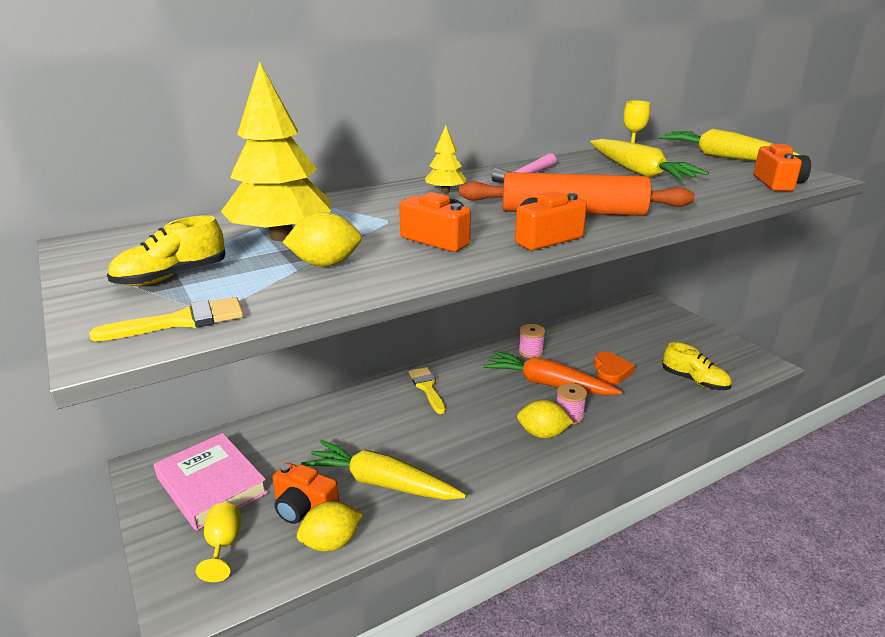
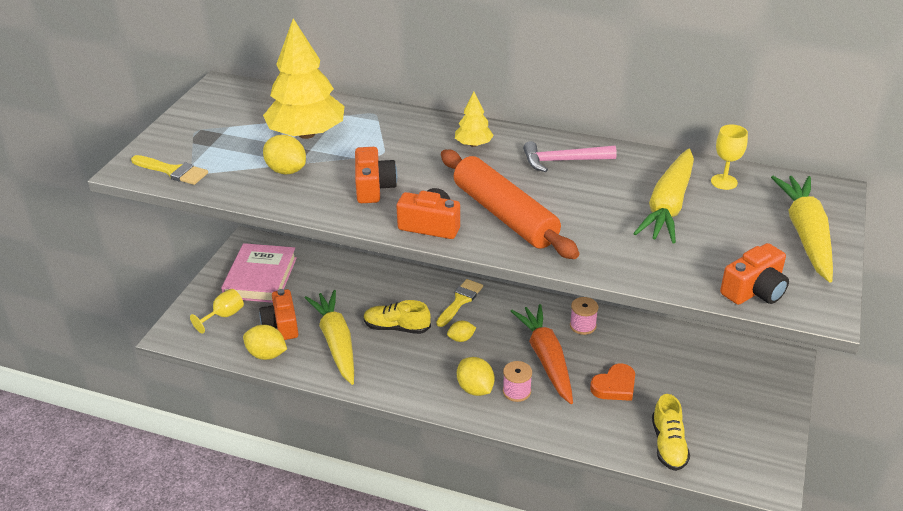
camera: 50 degrees right, 10 degrees up
yellow shoe [107,215,226,286] -> yellow shoe moved to [363,300,431,334]
none -> yellow lemon [447,321,476,342]

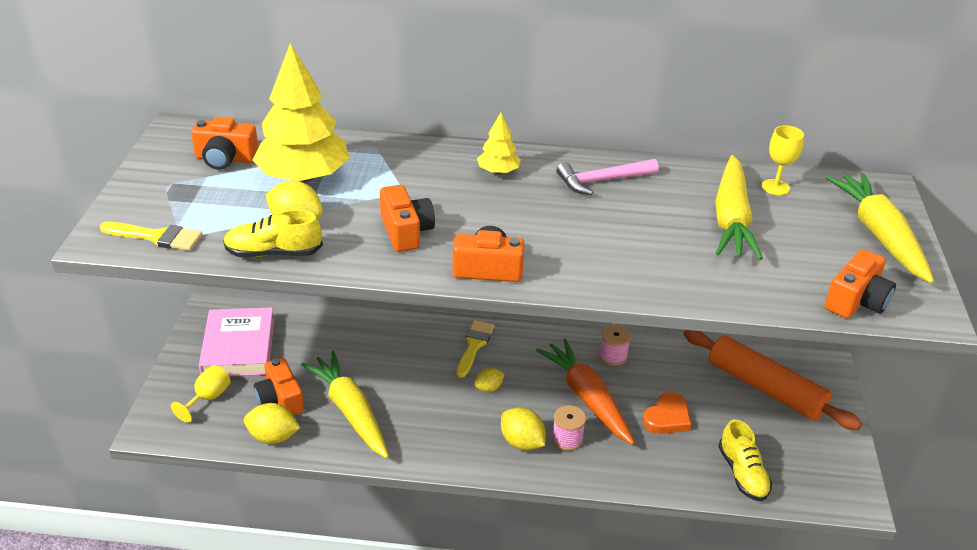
camera: 15 degrees left, 0 degrees up
yellow shoe [363,300,431,334] -> yellow shoe moved to [223,209,323,257]
orange rolling pin [441,150,579,259] -> orange rolling pin moved to [684,330,862,430]
none -> orange camera [191,117,258,170]

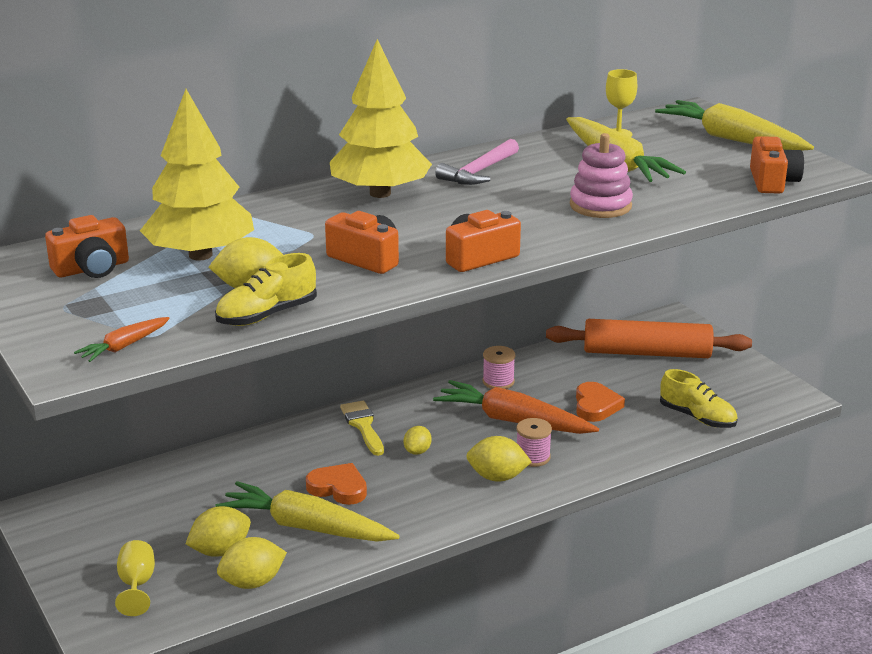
camera: 35 degrees left, 10 degrees down
yellow brush [100,222,202,251] -> orange carrot [74,317,170,362]
pink book [199,307,274,376] -> none
orange camera [254,358,304,416] -> yellow lemon [186,506,251,557]
yellow tree [477,112,521,174] -> yellow tree [330,39,432,198], size x2.10
none -> orange heart [306,463,367,505]
none -> pink stacking toy [570,133,633,218]

